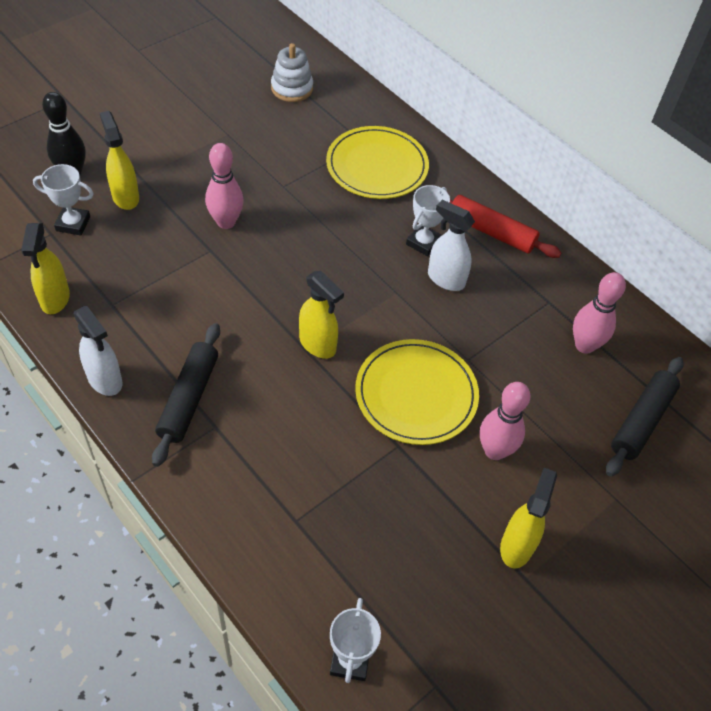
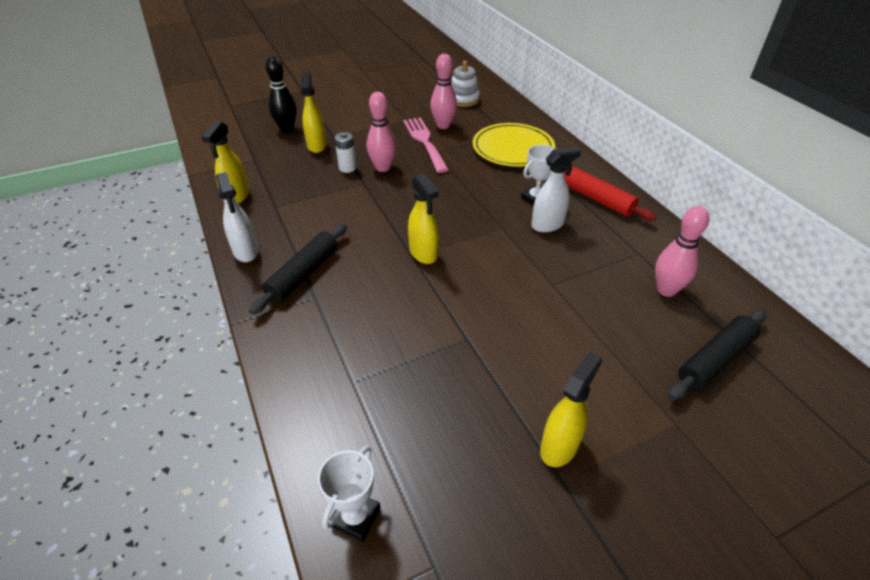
camera: 20 degrees right, 10 degrees down
white trophy [33,164,94,235] -> none
yellow plate [355,339,479,445] -> none
white spray bottle [428,200,475,291] -> white spray bottle turned 105 degrees clockwise [531,146,581,232]
pink bowling pin [480,382,531,460] -> pink bowling pin moved to [430,54,457,129]
none -> white battery [335,132,356,173]
none -> pink fork [403,117,449,173]

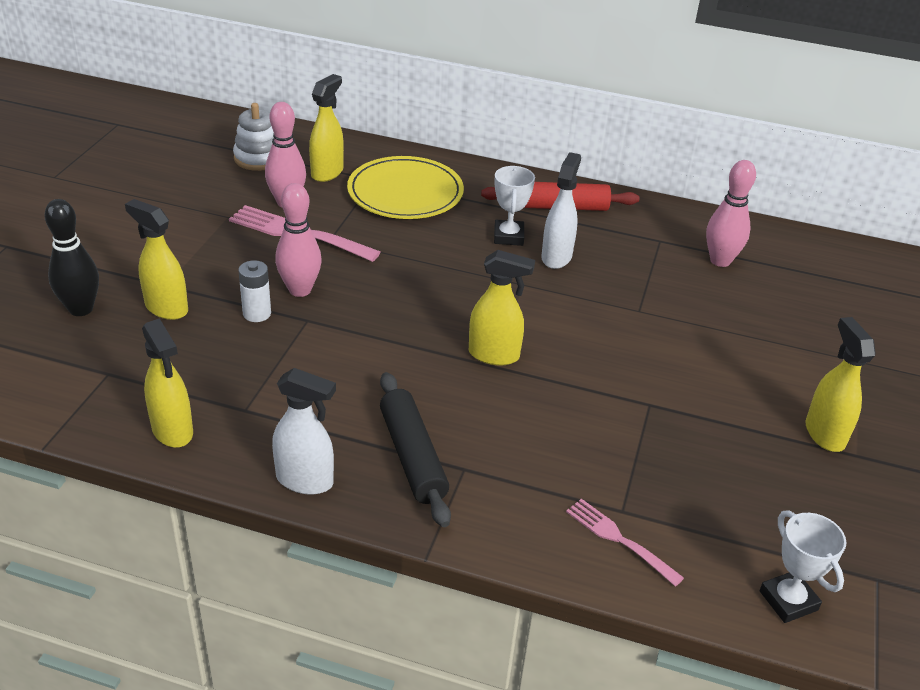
camera: 50 degrees left, 5 degrees down
black rolling pin [668,309,766,400] -> none
none -> yellow spray bottle [309,74,344,182]
none -> pink fork [566,499,684,587]

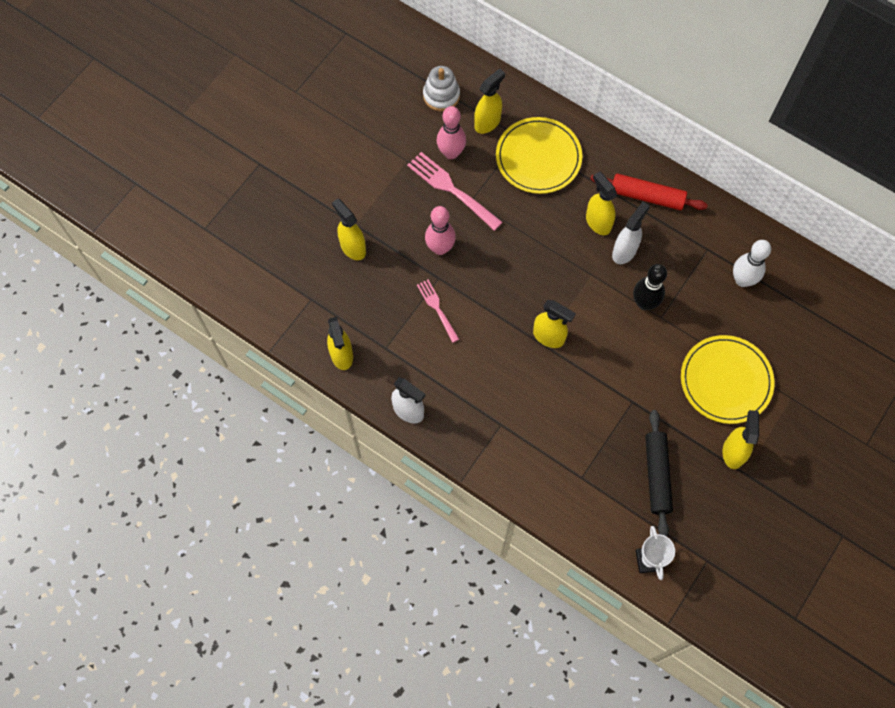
camera: 20 degrees right, 30 degrees up
black bowling pin [44,199,99,316] -> black bowling pin moved to [633,264,667,310]
white battery [238,260,271,322] -> none
black rolling pin [380,372,451,527] -> black rolling pin moved to [645,410,673,537]
white trophy [494,166,535,246] -> yellow spray bottle [586,171,617,235]
pink fork [566,499,684,587] -> pink fork moved to [417,280,459,343]
pink bowling pin [706,160,756,267] -> white bowling pin [733,240,771,287]
none -> yellow plate [681,335,775,424]

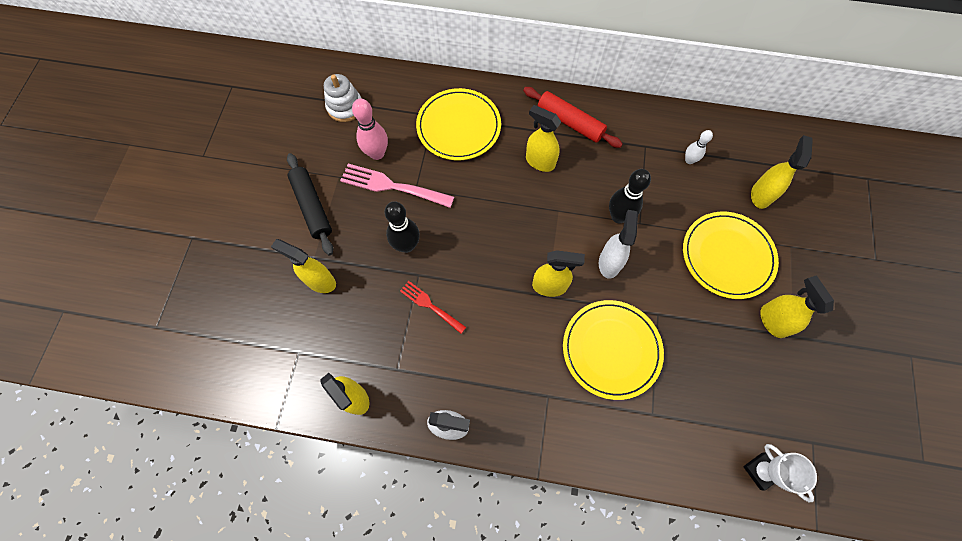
camera: 25 degrees left, 0 degrees up
pink fork [417,280,459,343] -> red fork [400,281,466,334]
pink bowling pin [425,206,456,255] -> black bowling pin [384,201,420,253]
yellow spray bottle [474,68,505,134] -> yellow spray bottle moved to [751,135,813,209]
red rolling pin [591,174,708,210] -> red rolling pin turned 45 degrees clockwise [523,87,622,148]
white spray bottle [612,201,650,264] -> white spray bottle moved to [599,210,638,279]
black rolling pin [645,410,673,537] -> black rolling pin moved to [287,153,333,255]
white bowling pin [733,240,771,287] -> white bowling pin [685,130,713,164], size x0.60
none -> yellow plate [563,300,664,400]

